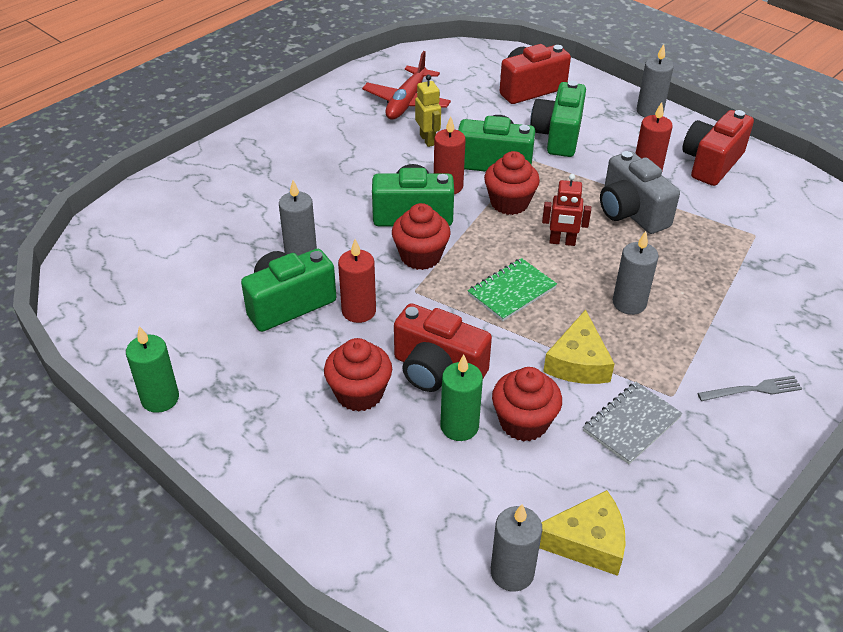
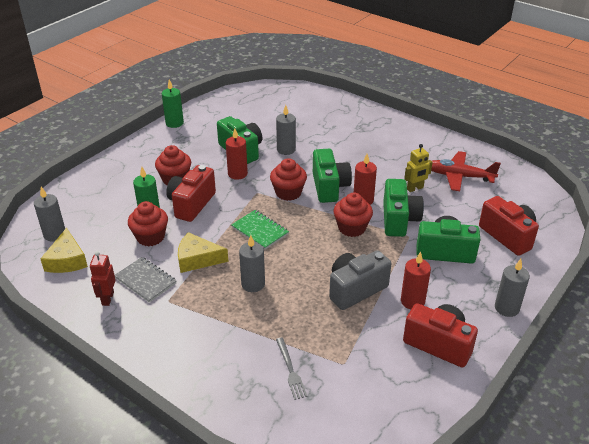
camera: 85 degrees right, 5 degrees down
red robot [542,174,591,246] -> red robot moved to [90,251,116,306]
grey fork [698,376,802,401] -> grey fork moved to [276,338,307,400]

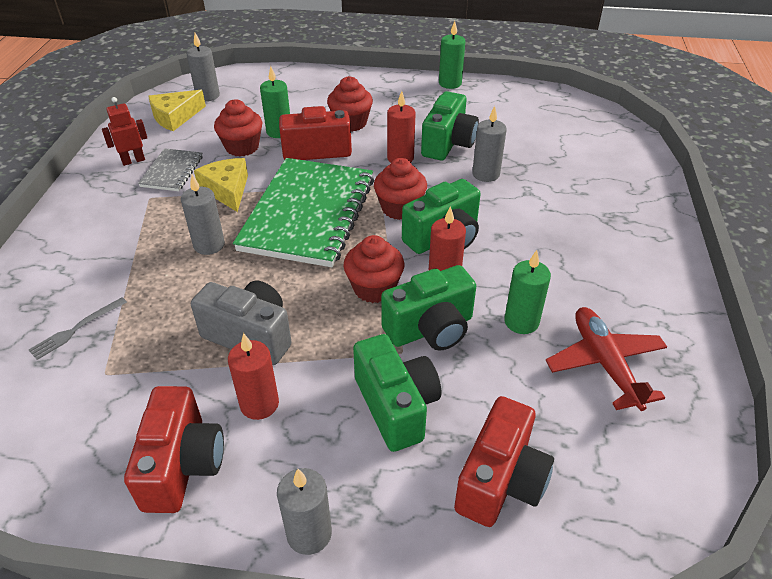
camera: 60 degrees right, 5 degrees up
green notebook [231,210,289,250] -> green notebook [233,158,374,267], size x2.16
yellow robot [404,144,433,192] -> green candle [504,250,551,334]

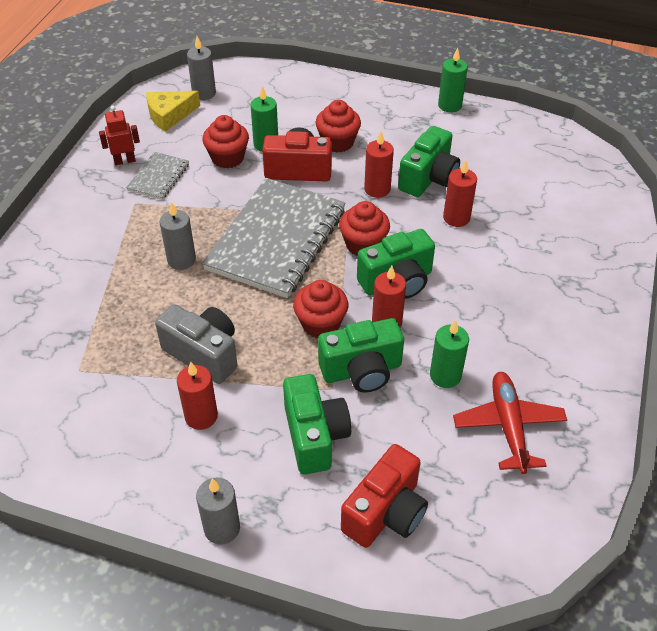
camera: 10 degrees right, 5 degrees up
grey fork [29,297,127,360] -> none
red camera [124,386,224,513] -> none
yellow cheese [194,158,248,212] -> none
green notebook [233,158,374,267] -> grey notebook [202,178,346,298]
grey candle [472,106,507,182] -> red candle [443,160,477,227]

